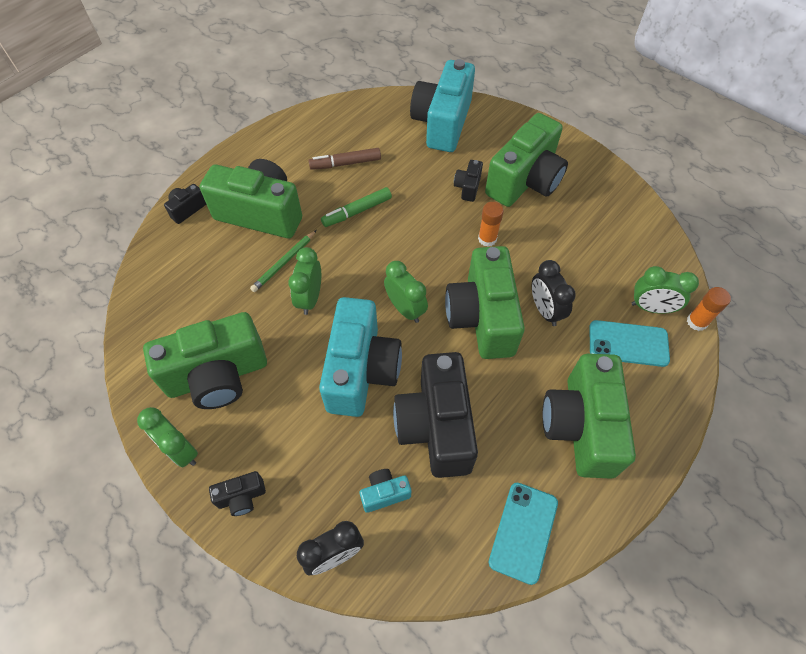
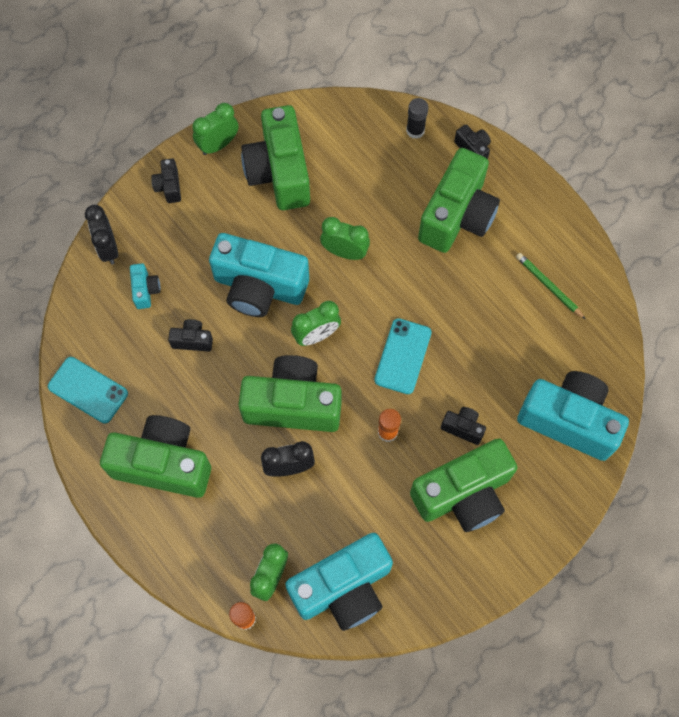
camera: 100 degrees right, 10 degrees up
green pencil [250,230,317,292] -> green pencil moved to [516,253,586,320]
brown marker [308,148,381,170] -> none
green marker [321,187,392,227] -> none
black camera [393,352,478,478] -> black camera [168,319,213,352], size x0.43
green camera [485,113,568,207] -> green camera turned 75 degrees counterclockwise [410,439,517,532]
turquoise phone [589,320,670,367] -> turquoise phone moved to [374,318,432,394]
none -> turquoise camera [285,533,393,631]
none -> black glue stick [406,98,428,139]

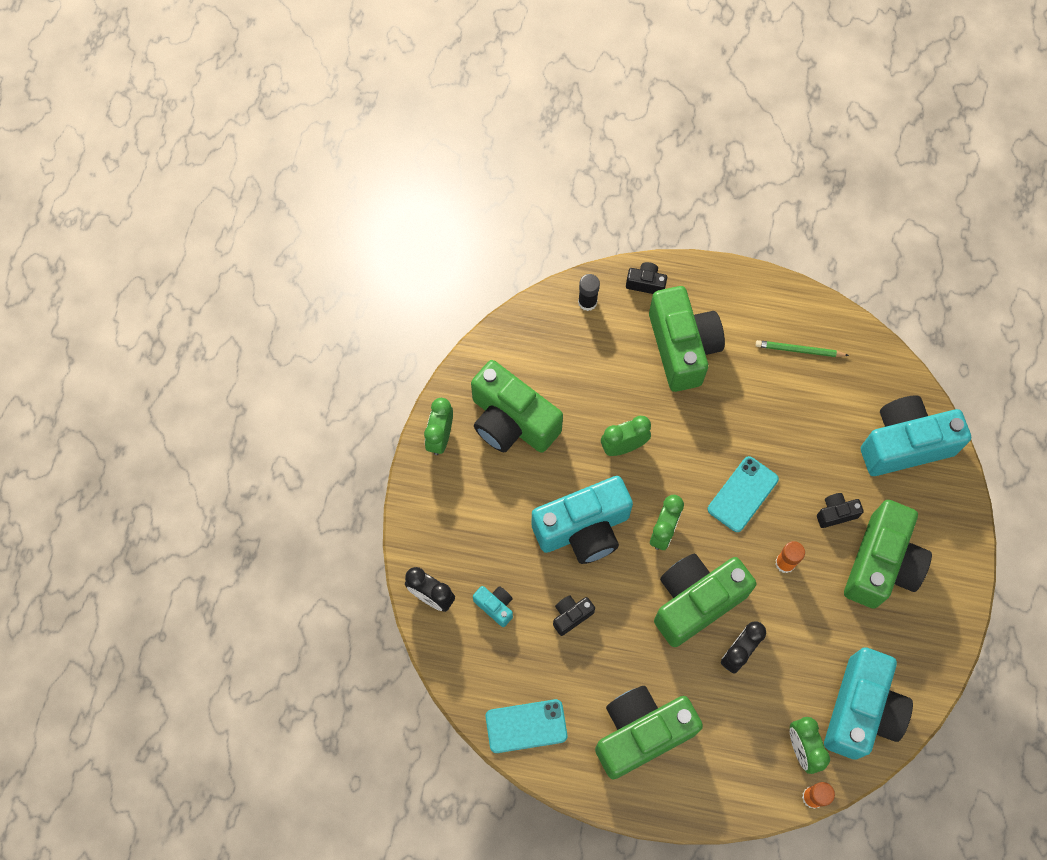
camera: 40 degrees left, 0 degrees up
black camera [152,159,181,203] -> none
turquoise phone [374,318,432,394] -> turquoise phone turned 60 degrees clockwise [708,456,779,532]

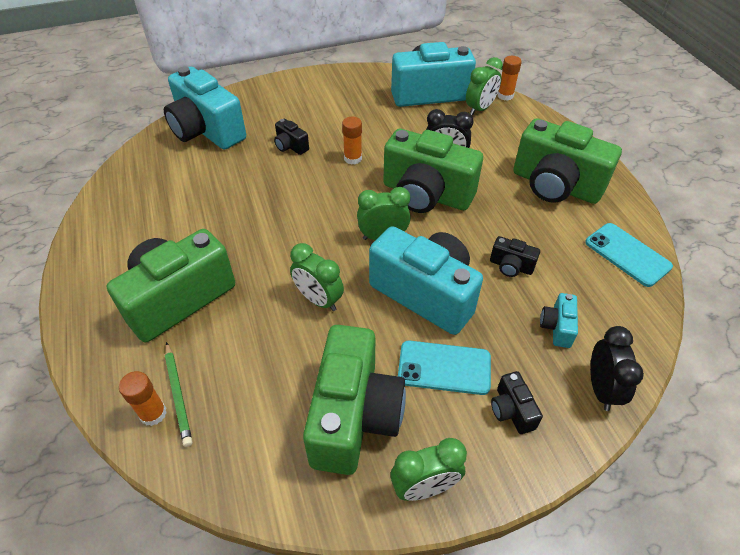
camera: 120 degrees left, 20 degrees down
black glue stick [578,274,600,311] -> orange glue stick [119,371,167,426]
black camera [626,262,667,294] -> black camera moved to [491,371,543,434]
turquoise phone [708,456,779,532] -> turquoise phone moved to [398,341,491,395]
green pencil [756,340,849,357] -> green pencil moved to [165,342,192,447]
green camera [844,500,932,609] -> none

